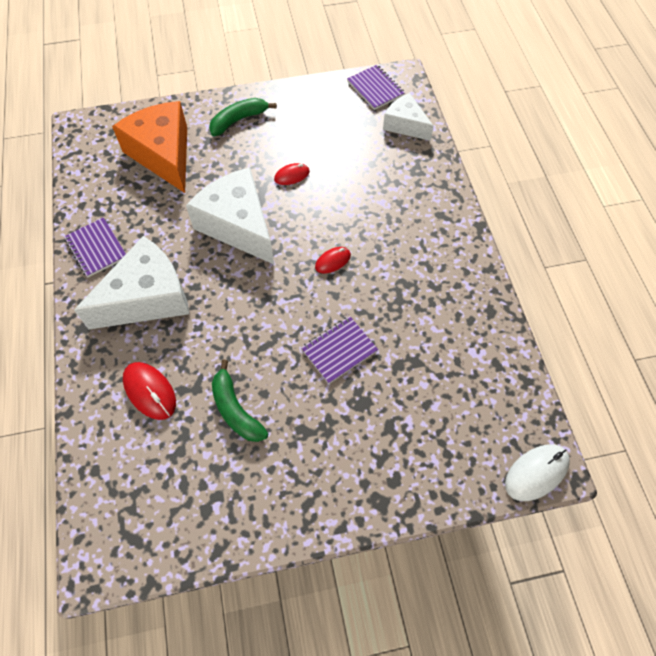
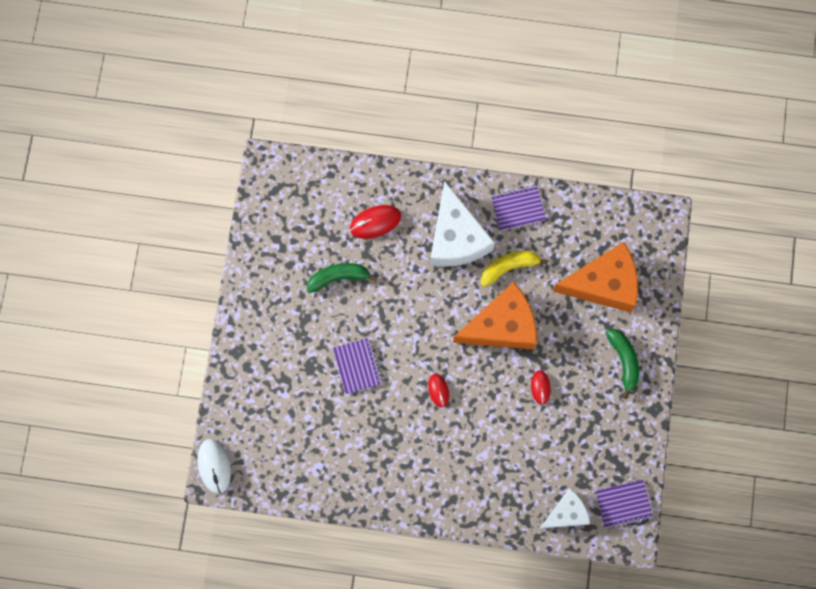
camera: 110 degrees right, 15 degrees up
white cheese [186,167,274,264] -> orange cheese [453,282,537,350]
none -> yellow banana [481,251,548,287]

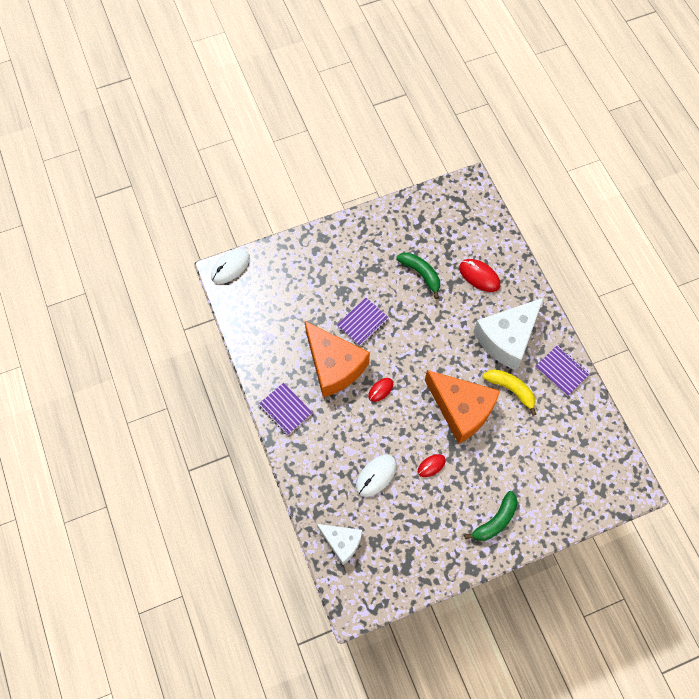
camera: 60 degrees right, 10 degrees down
orange cheese [553,242,638,312] -> orange cheese moved to [305,321,370,397]
purple notebook [595,480,653,529] -> purple notebook moved to [258,382,313,435]
none -> white mouse [356,454,397,497]

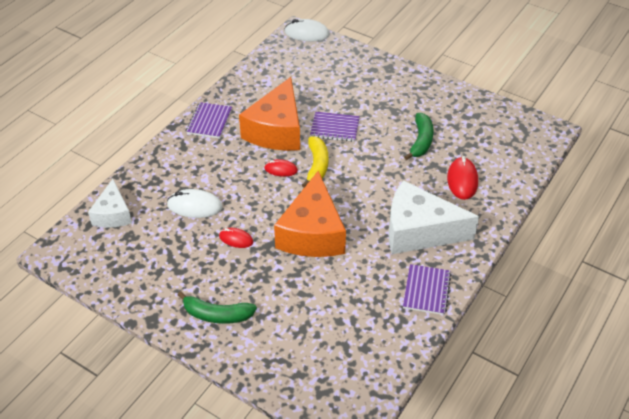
camera: 55 degrees right, 20 degrees down
yellow banana [483,369,536,416] -> yellow banana moved to [302,136,328,187]

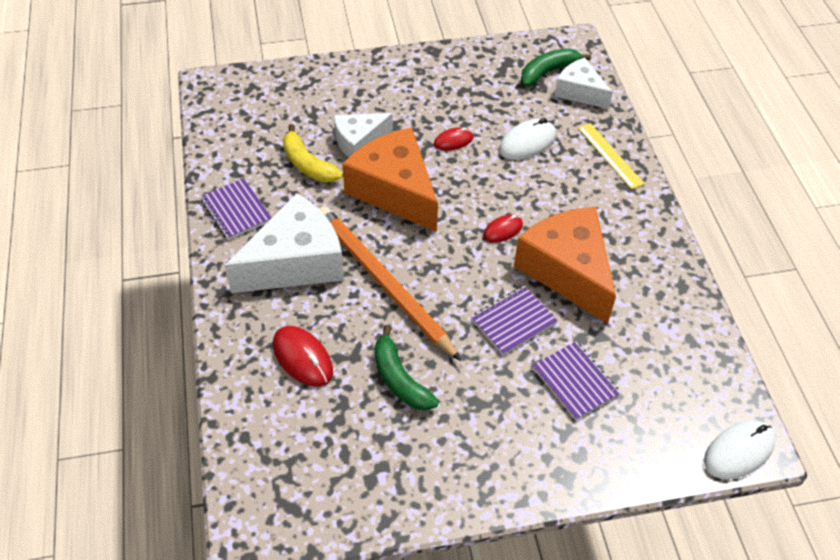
camera: 135 degrees right, 5 degrees up
green banana [178,291,257,324] -> green banana moved to [521,48,591,87]
purple notebook [186,102,232,138] -> purple notebook moved to [533,341,620,421]
yellow banana [302,136,328,187] -> yellow banana moved to [283,124,343,183]
none -> orange pencil [319,206,461,361]
none -> white cheese [334,113,393,158]
none -> yellow ruler [578,123,644,189]

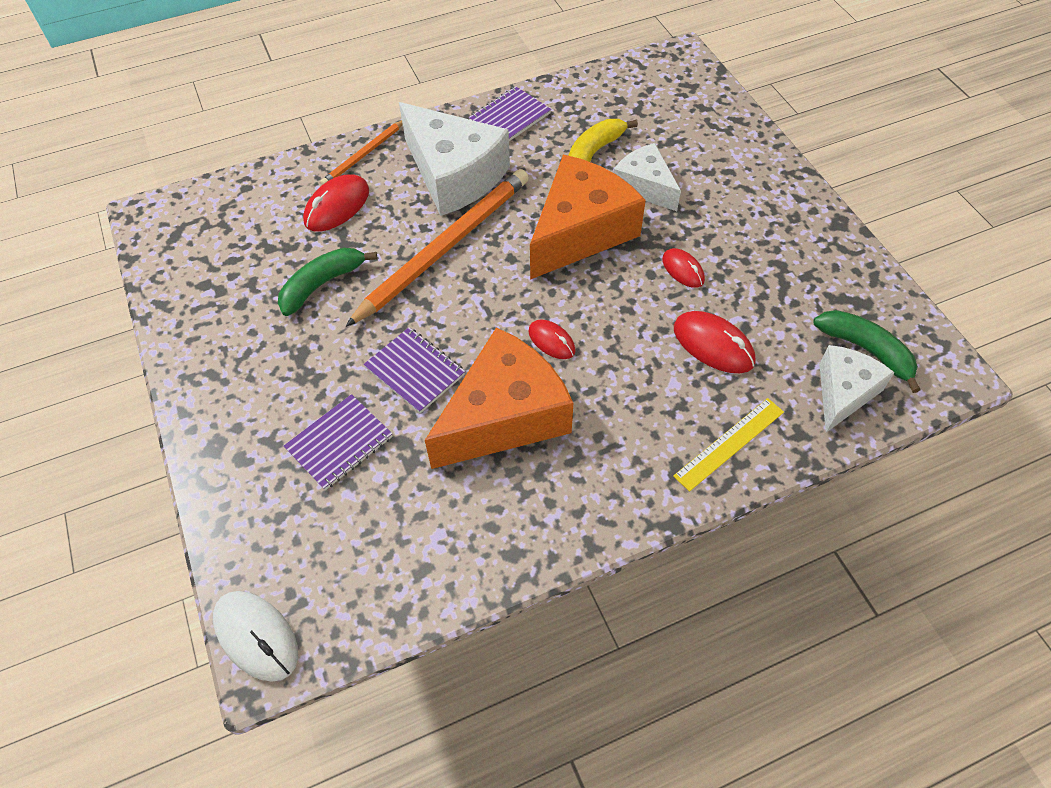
camera: 80 degrees right, 5 degrees up
white mouse [499,118,556,160] -> red mouse [674,311,755,373]
none -> orange pencil [320,120,403,185]

